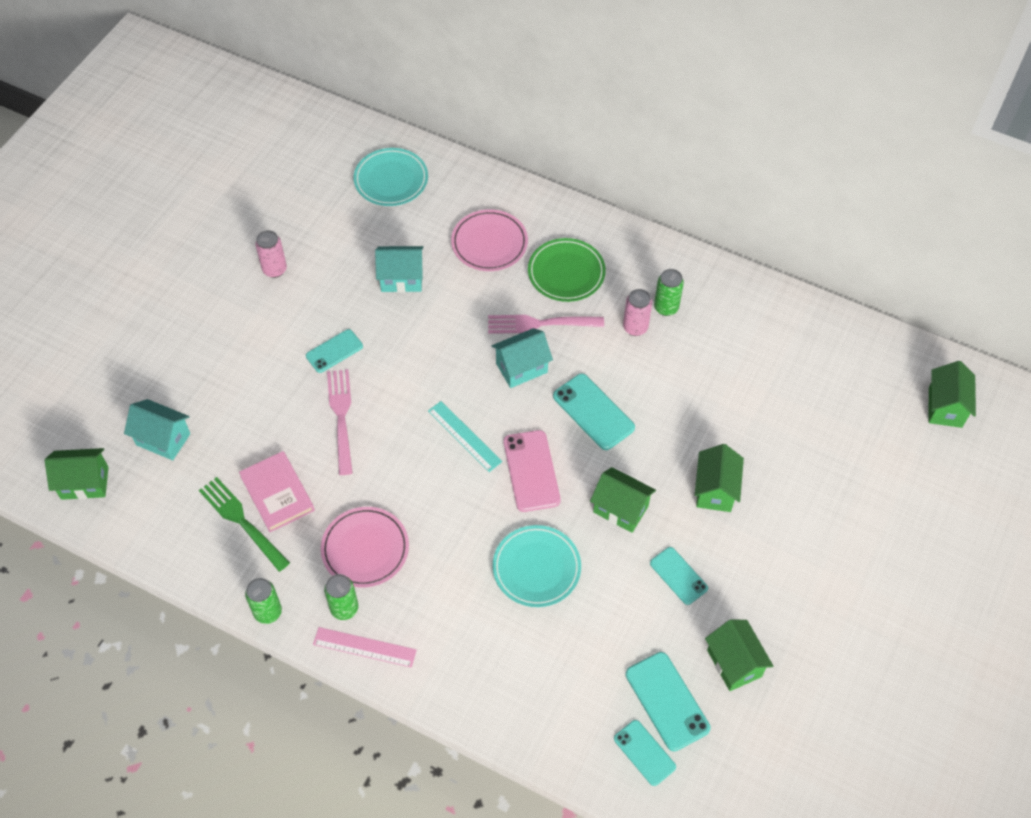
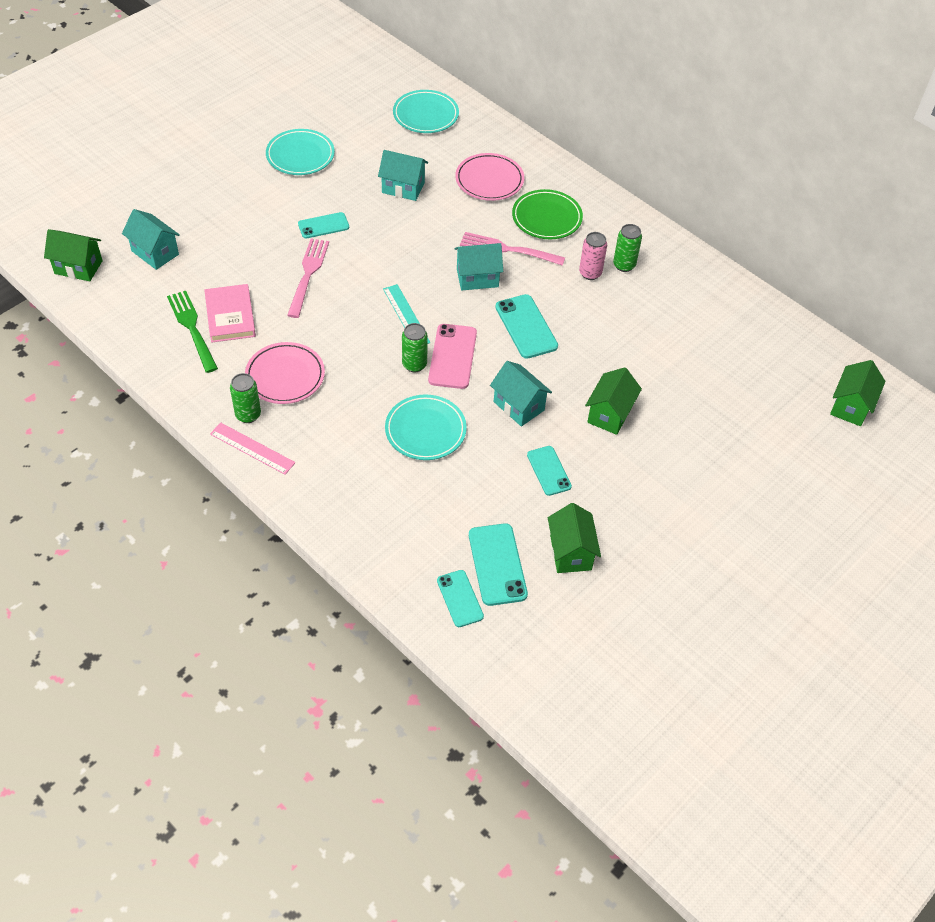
camera: 15 degrees right, 5 degrees down
green can [245,578,282,624] -> green can moved to [402,323,428,373]
pink can [255,230,287,278] -> turquoise plate [266,129,335,175]
green house [590,467,656,533] -> turquoise house [490,361,552,427]

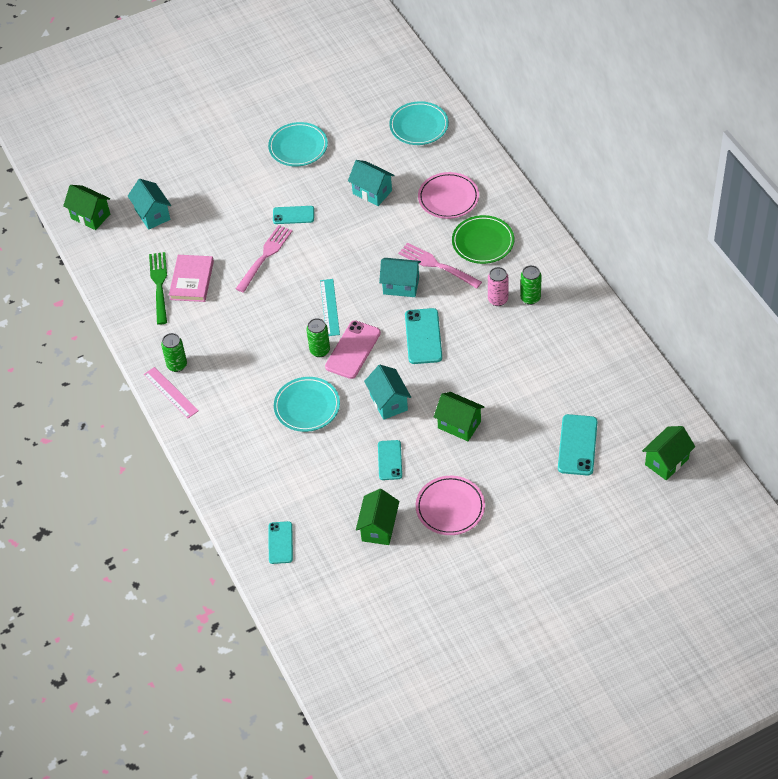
camera: 25 degrees right, 0 degrees up
pink plate [245,342,325,404] -> pink plate moved to [416,476,485,535]
turquoise phone [469,523,528,606] -> turquoise phone moved to [558,414,598,476]
green house [585,367,642,435] -> green house turned 75 degrees clockwise [434,392,484,441]

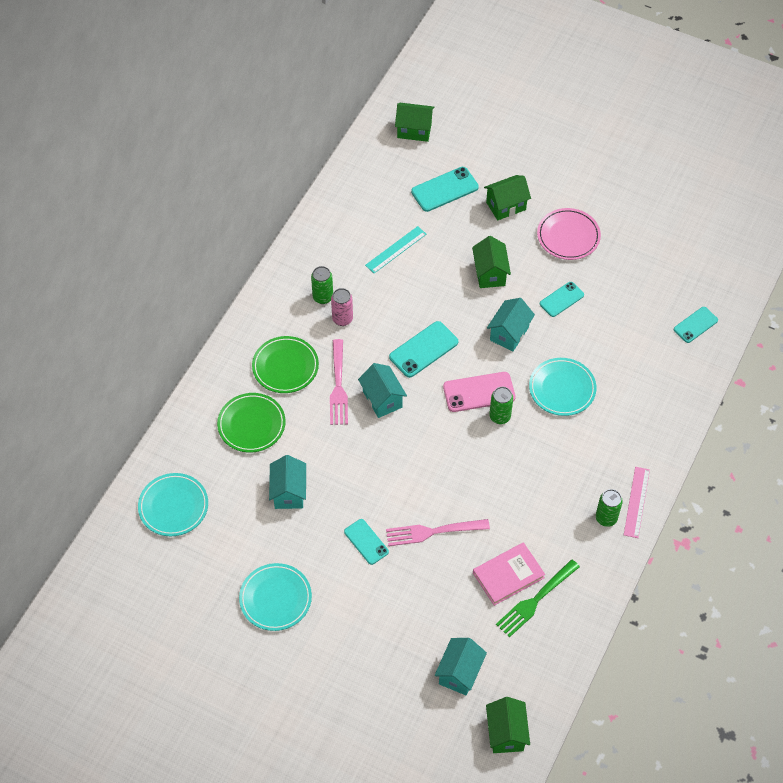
camera: 130 degrees left, 5 degrees up
turquoise ruler [320,279,340,336] -> turquoise ruler moved to [365,226,427,273]
green house [356,489,399,545] -> green house moved to [484,175,531,221]
pink plate [418,172,479,219] -> green plate [217,393,286,453]

